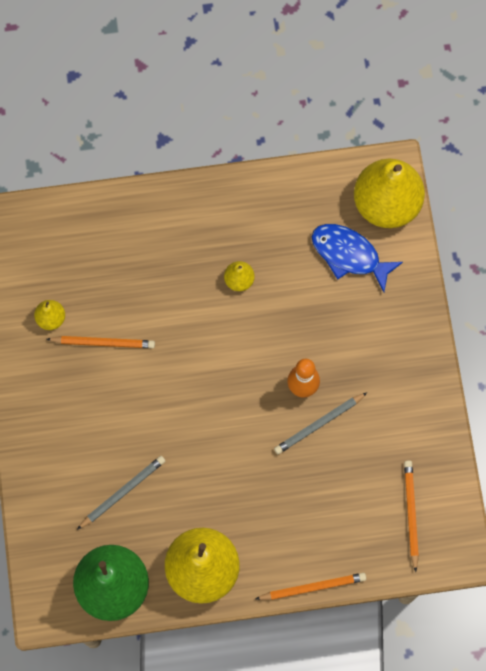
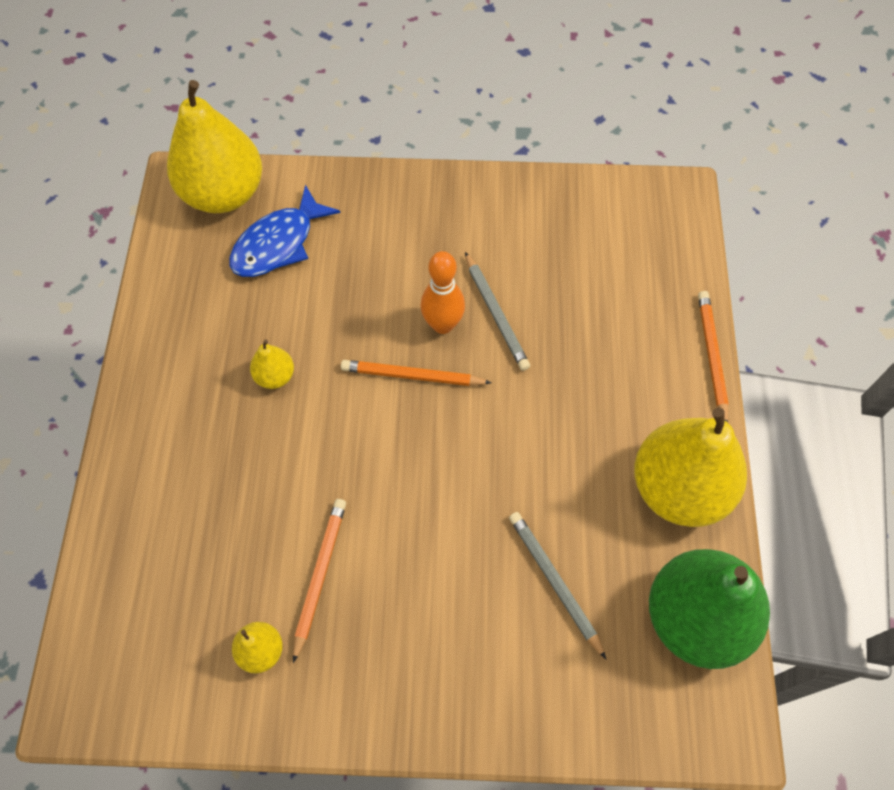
camera: 80 degrees left, 10 degrees down
orange pencil [404,461,419,572] -> orange pencil moved to [341,360,492,386]

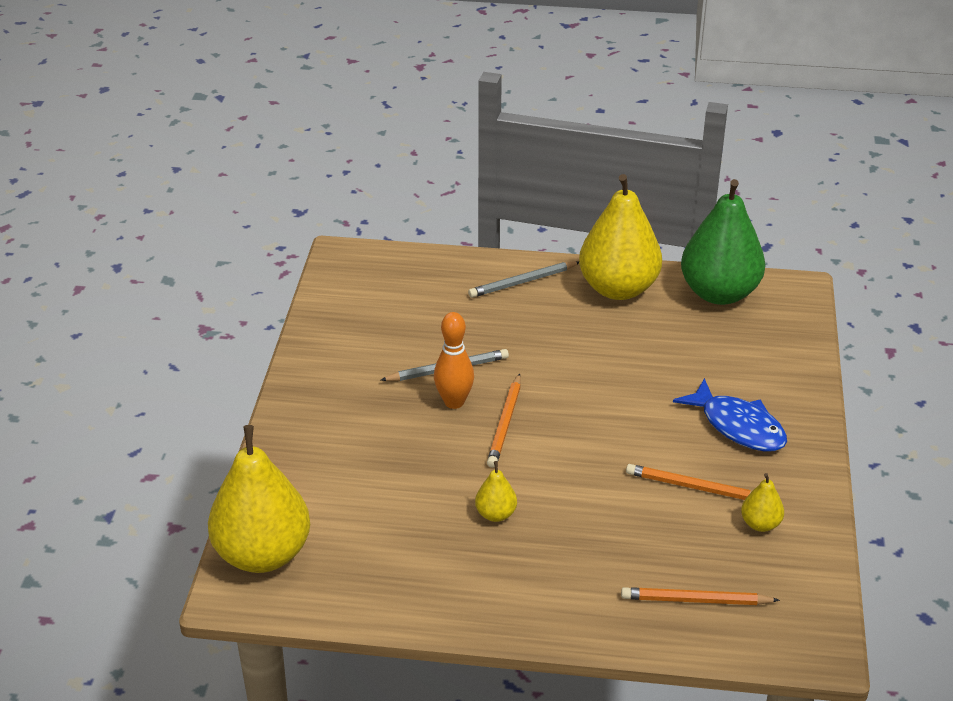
camera: 85 degrees left, 25 degrees down
blue fish [229,185,340,277] -> blue fish moved to [673,378,787,452]
grey pencil [509,512,606,659] -> grey pencil moved to [468,261,579,298]
orange pencil [698,291,729,422] -> orange pencil moved to [621,587,780,605]

